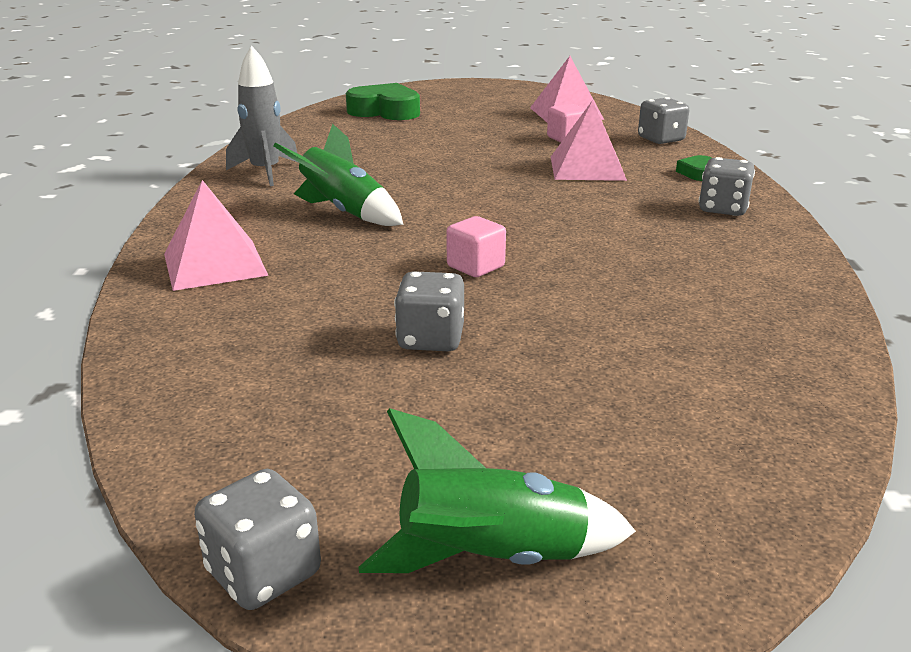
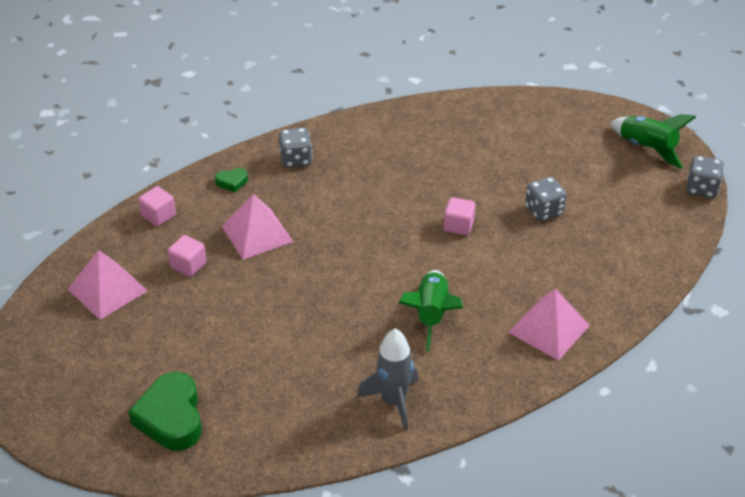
camera: 120 degrees left, 15 degrees up
grey dice [638,97,689,144] -> pink cube [138,186,176,226]

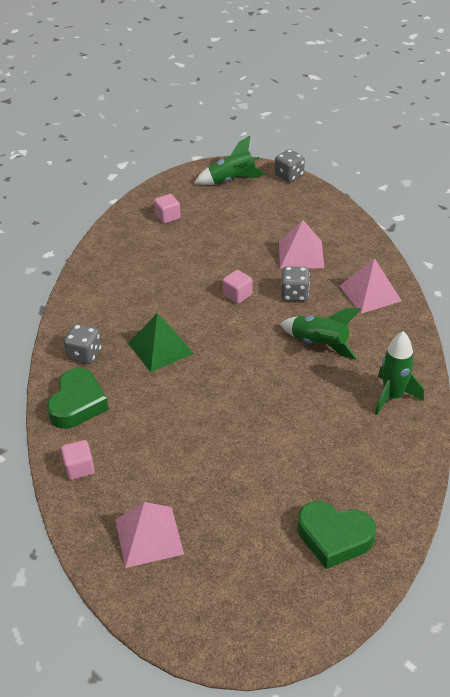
camera: 60 degrees left, 0 degrees up
pink cube [168,235,207,277] -> pink cube moved to [154,194,181,224]
green heart [215,168,248,192] -> green heart [47,368,109,429], size x2.11
pink pyramid [222,194,293,260] -> pink pyramid moved to [279,220,324,268]
grey rocket [357,328,419,431] -> green rocket [375,331,424,415]
grey dice [525,177,567,221] -> grey dice moved to [281,266,310,301]
none -> green pyramid [128,313,194,372]

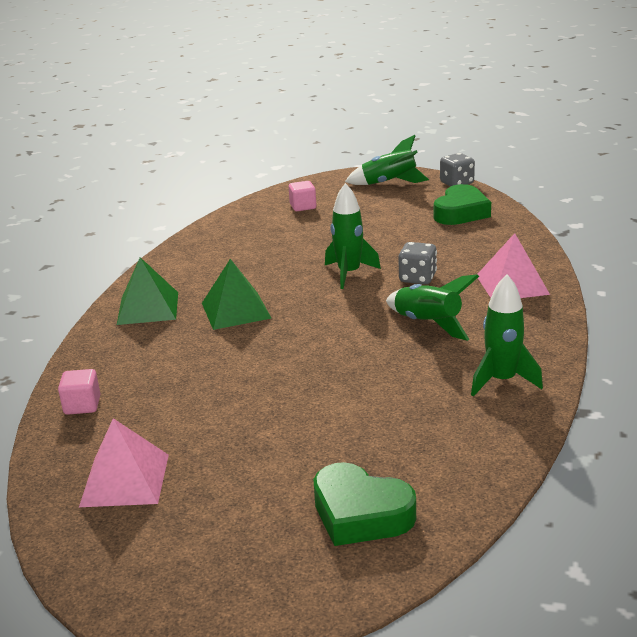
camera: 15 degrees right, 15 degrees down
green heart [47,368,109,429] -> green heart moved to [434,184,491,225]
grey dice [64,324,101,364] -> green pyramid [117,257,178,325]
pink cube [223,270,252,304] -> green rocket [325,183,381,289]
pink pyramid [279,220,324,268] -> none

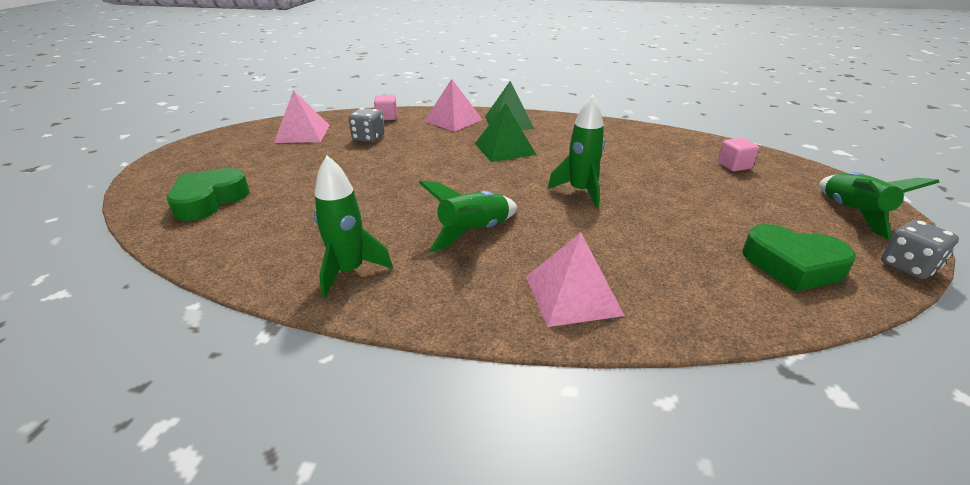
camera: 85 degrees right, 5 degrees up
grey dice [398,242,437,284] -> grey dice moved to [349,108,385,142]
none -> pink pyramid [424,79,483,132]

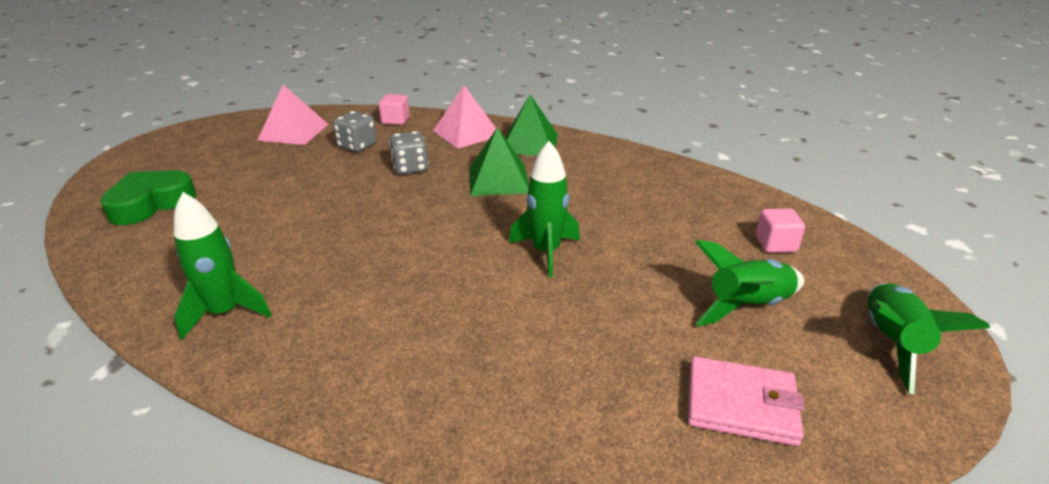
camera: 15 degrees right, 0 degrees up
green rocket [419,181,517,252] -> green rocket moved to [695,240,804,327]
pink pyramid [526,233,625,327] -> none
green heart [742,224,856,292] -> pink wallet [688,357,804,446]
grey dice [881,220,959,279] -> grey dice moved to [389,131,429,175]

